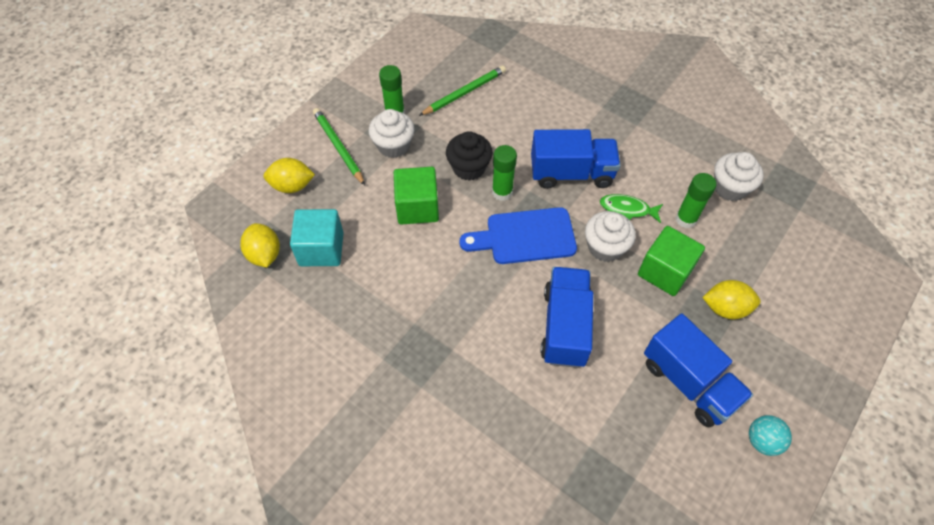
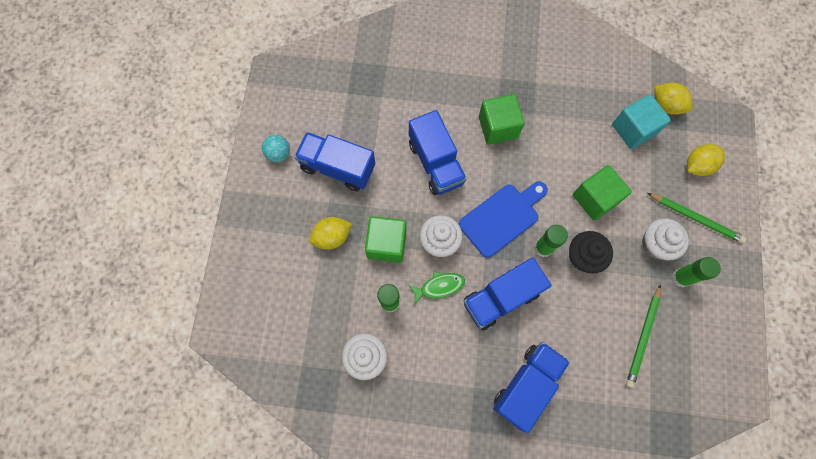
camera: 150 degrees right, 15 degrees up
none -> green cube [479,94,525,145]
none -> blue truck [493,342,570,433]

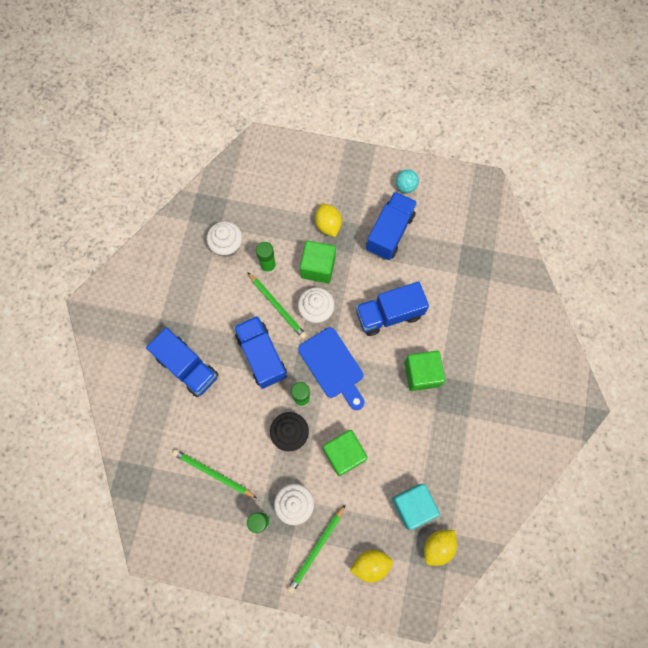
camera: 95 degrees right, 0 degrees up
green fish [408,271,465,305] -> green pencil [248,272,307,339]
yellow lemon [687,144,725,176] -> yellow lemon turned 75 degrees counterclockwise [350,550,393,582]

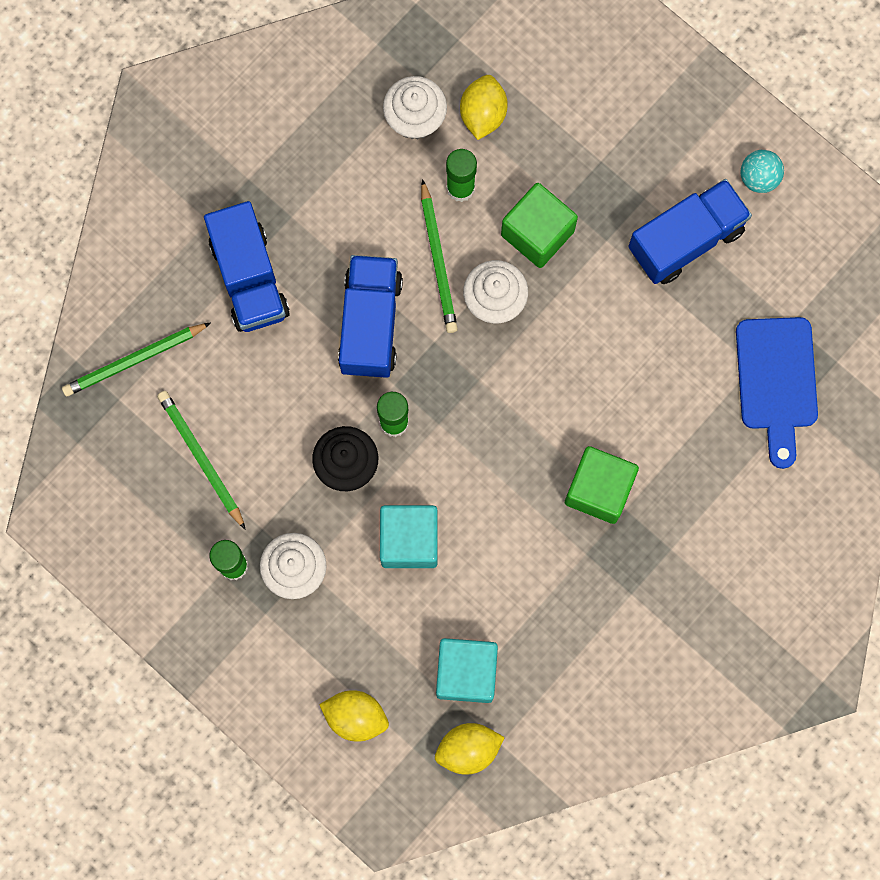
camera: 30 degrees right, 5 degrees up
green pencil [287,504,346,593] -> green pencil moved to [62,323,211,396]
blue cutting board [298,327,364,410] -> blue cutting board moved to [736,317,818,469]
yellow lemon [315,203,342,237] -> yellow lemon moved to [460,75,508,140]
green cube [323,430,368,476] -> turquoise cube [380,505,438,568]
blue truck [356,282,429,336] -> none

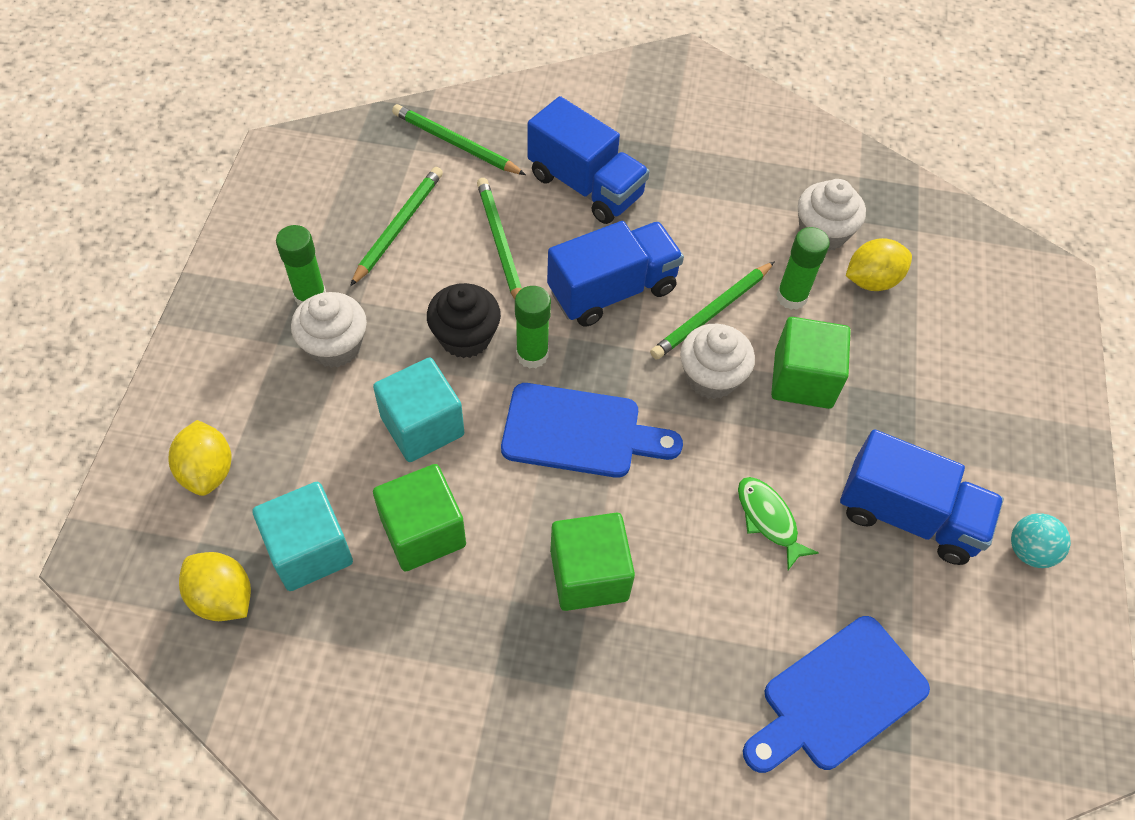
camera: 55 degrees right, 20 degrees down
blue truck [204,201,290,332] -> blue truck turned 90 degrees counterclockwise [528,96,650,224]
none -> green cube [373,464,466,572]
none -> green pencil [477,178,522,300]
none -> blue cutting board [501,383,683,478]
none -> green fish [738,477,819,570]

